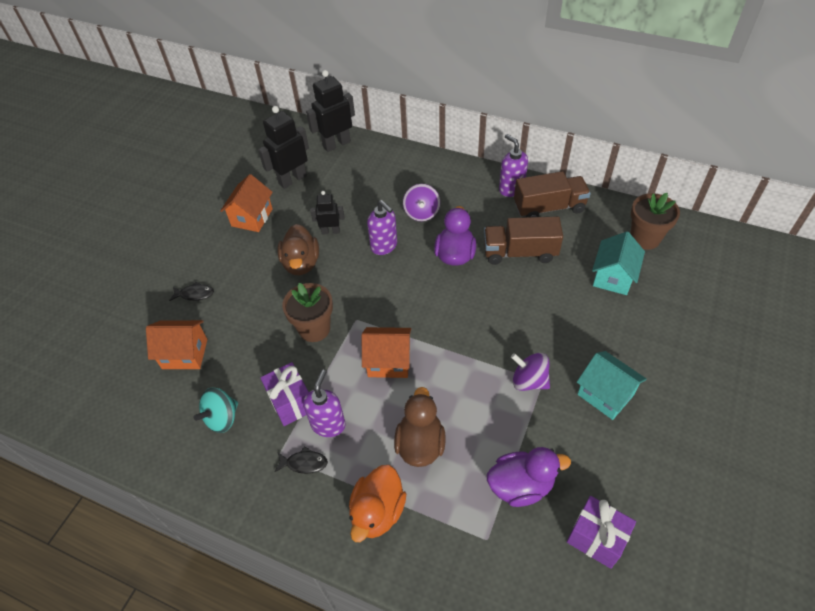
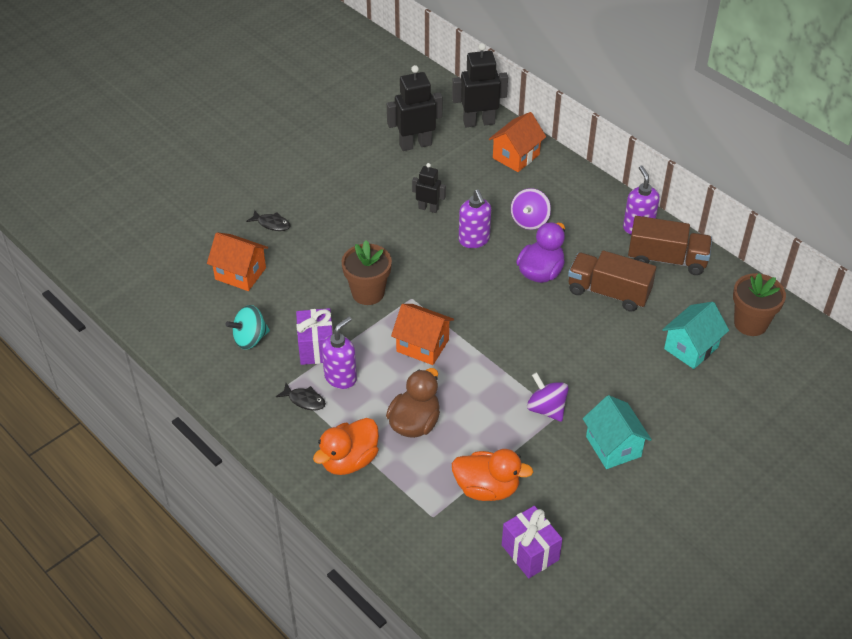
camera: 20 degrees right, 5 degrees down
orange house [220,174,273,232] -> orange house moved to [489,112,546,172]
brown duck [277,224,319,275] -> none
purple duck [487,447,571,507] -> orange duck [452,449,533,501]

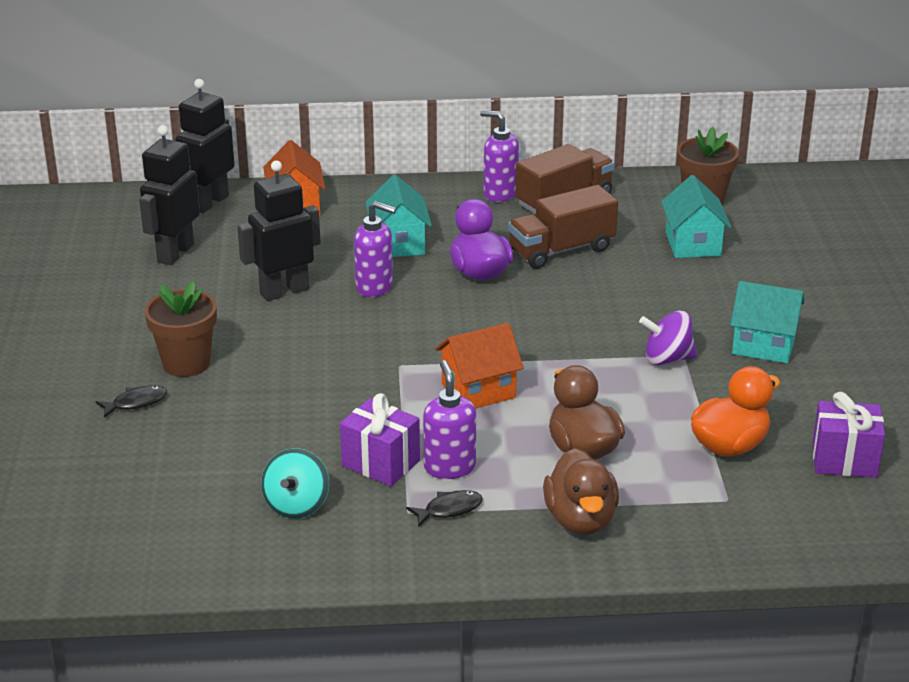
camera: 50 degrees left, 15 degrees down
orange house [207,232,268,291] -> none
orange duck [313,418,379,475] -> brown duck [543,448,619,535]
brown flower pot [342,240,392,305] -> brown flower pot moved to [144,281,217,377]
black robot [412,163,446,213] -> black robot [237,161,321,301], size x1.70
purple spinning top [511,188,551,230] -> turquoise house [366,175,432,257]

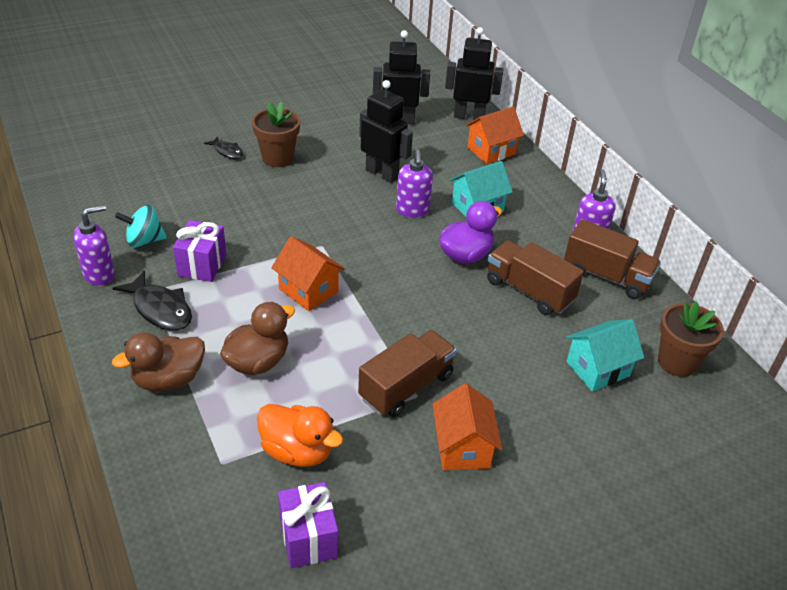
camera: 65 degrees right, 10 degrees up
black fish [406,490,483,526] -> black fish [113,270,192,331], size x1.75
purple soap dispenser [423,360,476,479] -> purple soap dispenser moved to [73,205,115,286]
purple spinning top [639,311,697,365] -> brown truck [358,330,457,417]
turquoise house [730,281,804,363] -> orange house [432,383,502,470]

